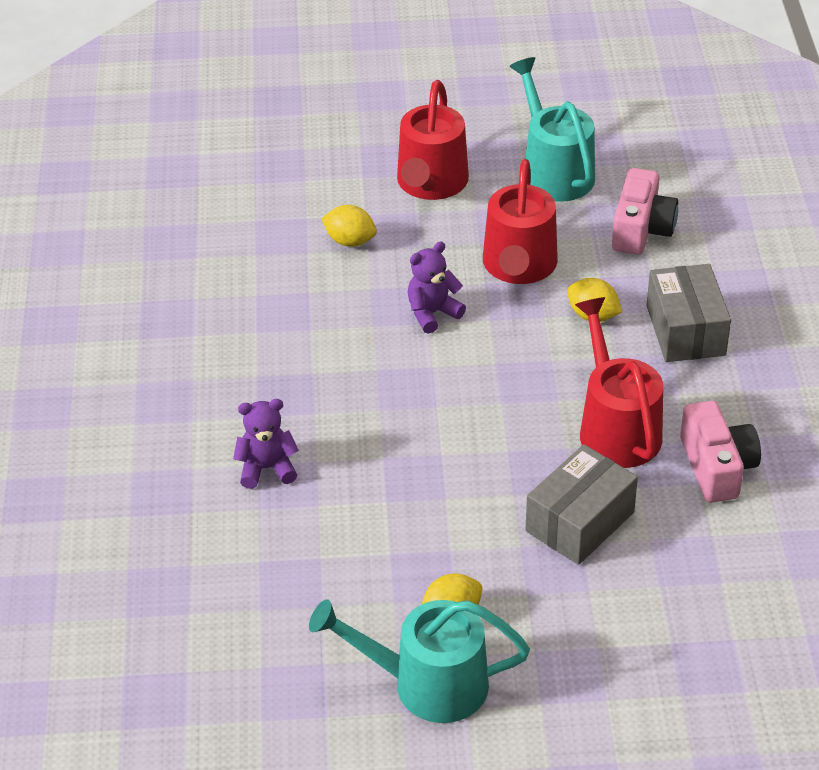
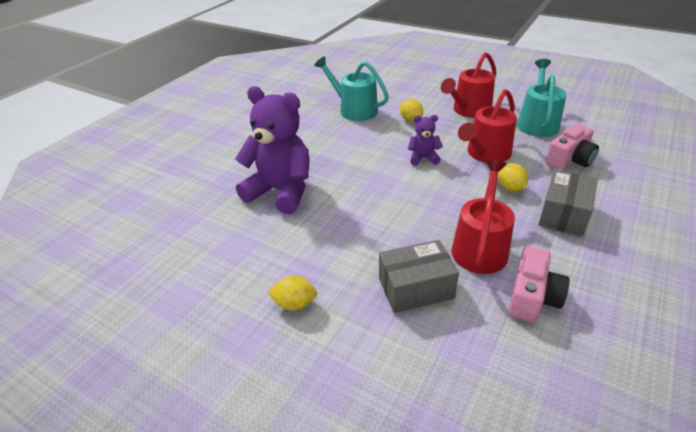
camera: 35 degrees right, 5 degrees down
purple teddy bear [233,399,299,489] -> purple teddy bear [235,86,310,214], size x2.14
turquoise watering can [309,599,530,723] -> turquoise watering can moved to [314,56,389,121]

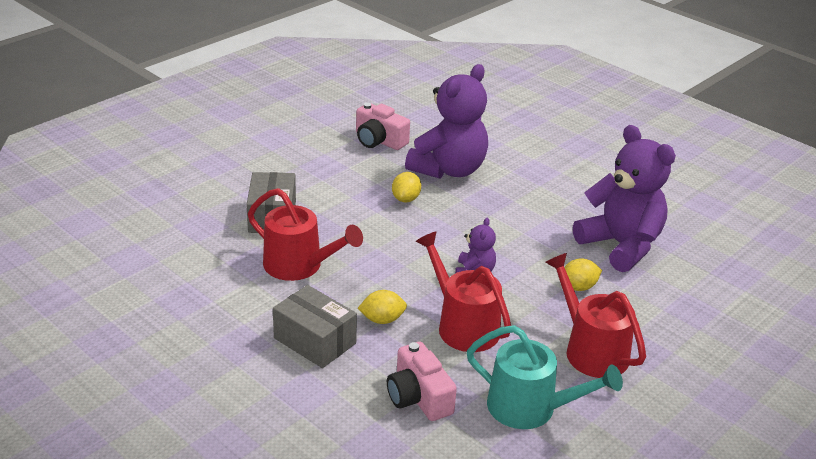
camera: 100 degrees right, 5 degrees down
yellow lemon [268,276,317,311] -> yellow lemon moved to [392,172,421,202]
turquoise watering can [314,56,389,121] -> purple teddy bear [573,125,676,272]
pink camera [508,246,569,323] -> pink camera moved to [356,103,410,150]

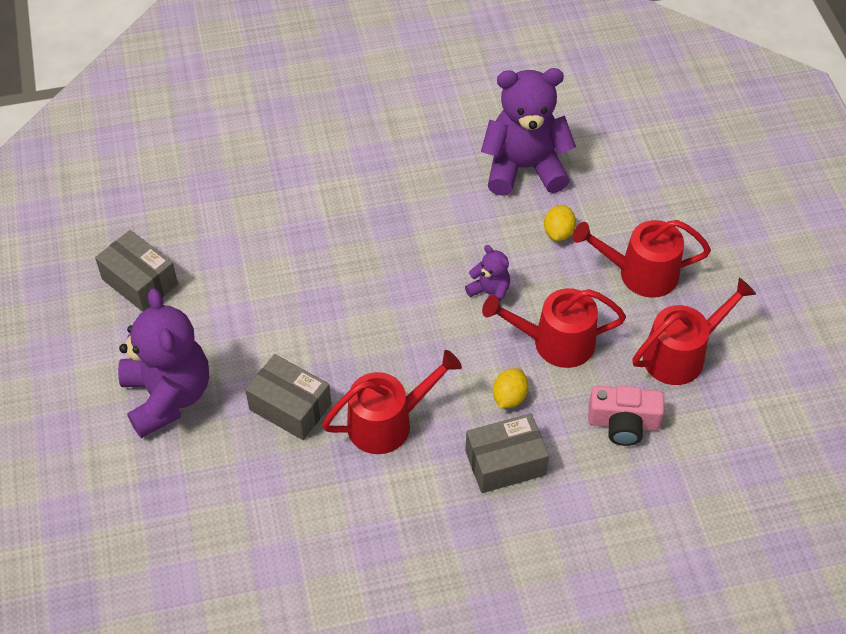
camera: 55 degrees left, 20 degrees up
pink camera [356,103,410,150] -> none
yellow lemon [392,172,421,202] -> none
purple teddy bear [405,64,488,179] -> purple teddy bear moved to [118,288,209,438]
turquoise watering can [466,325,623,429] -> red watering can [632,278,756,385]
none -> grey box [95,230,178,312]

